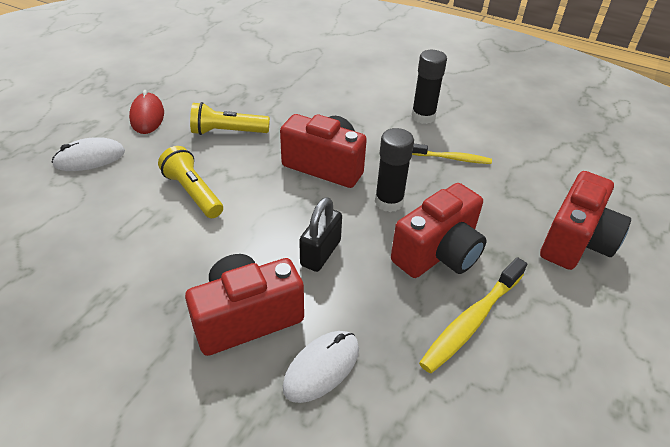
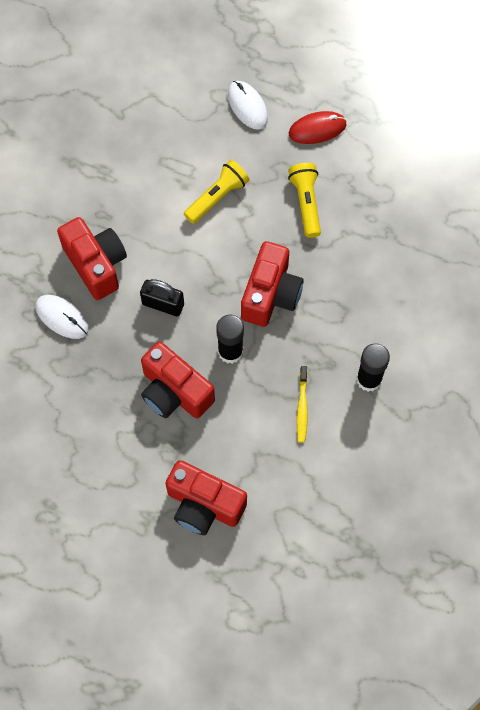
camera: 85 degrees right, 25 degrees up
yellow toothbrush [419,257,527,373] -> none

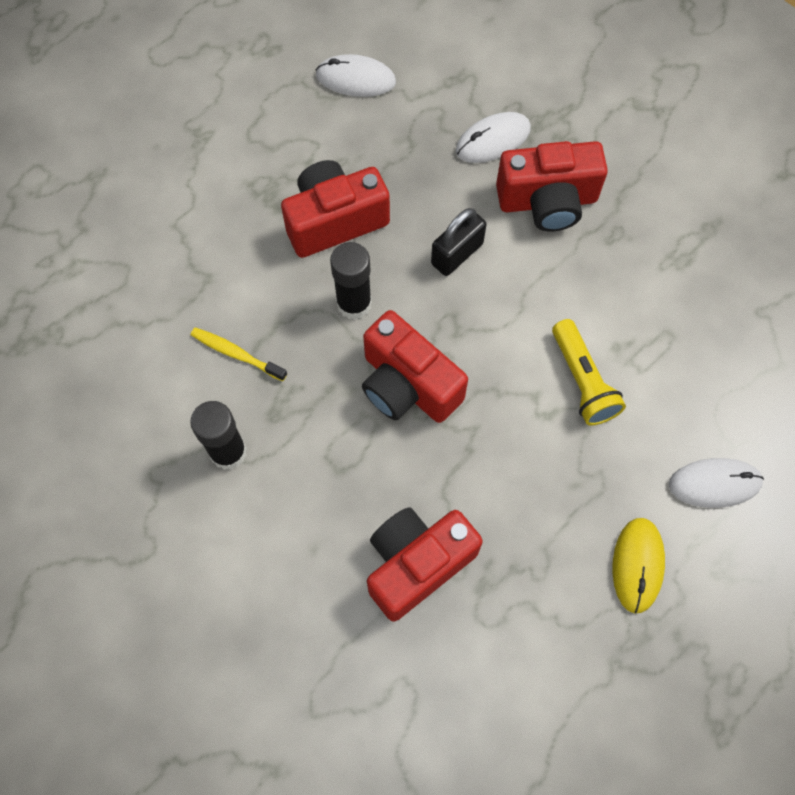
camera: 115 degrees right, 0 degrees up
red camera [165,460,247,535] -> red camera moved to [367,507,483,621]
yellow flashlight [288,163,321,238] -> none
red mouse [289,111,347,144] -> yellow mouse [612,518,665,614]
none -> white mouse [315,54,396,97]

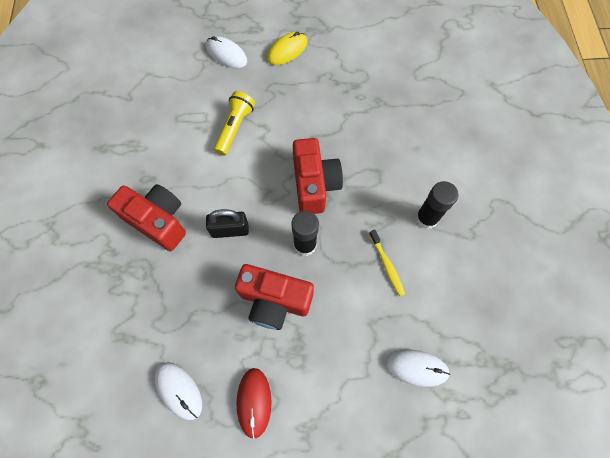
camera: 140 degrees left, 0 degrees up
red camera [367,507,483,621] -> none
white mouse [456,112,531,163] -> white mouse moved to [385,349,450,387]
none -> red mouse [236,368,272,439]

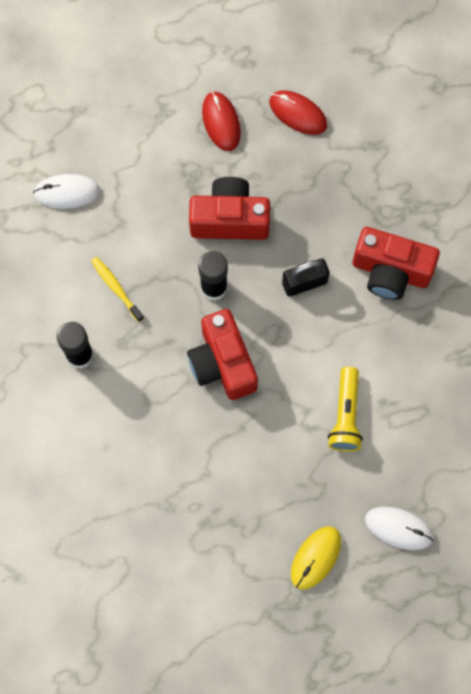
camera: 165 degrees right, 5 degrees up
white mouse [155,363,202,420] -> red mouse [269,91,327,135]

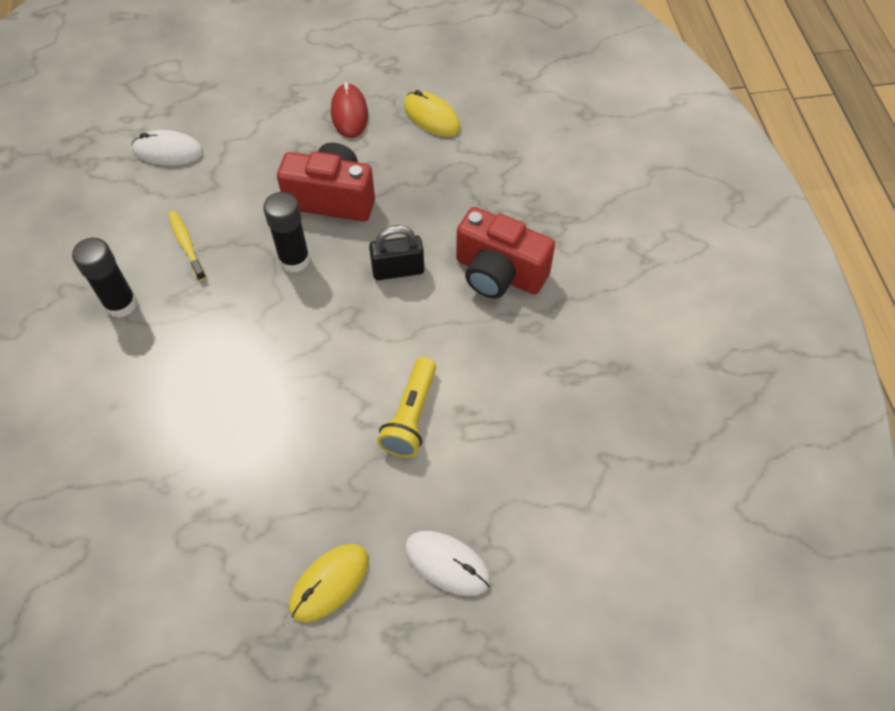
camera: 10 degrees right, 15 degrees down
red camera [187,309,258,400] -> none
red mouse [269,91,327,135] -> yellow mouse [404,90,460,137]

